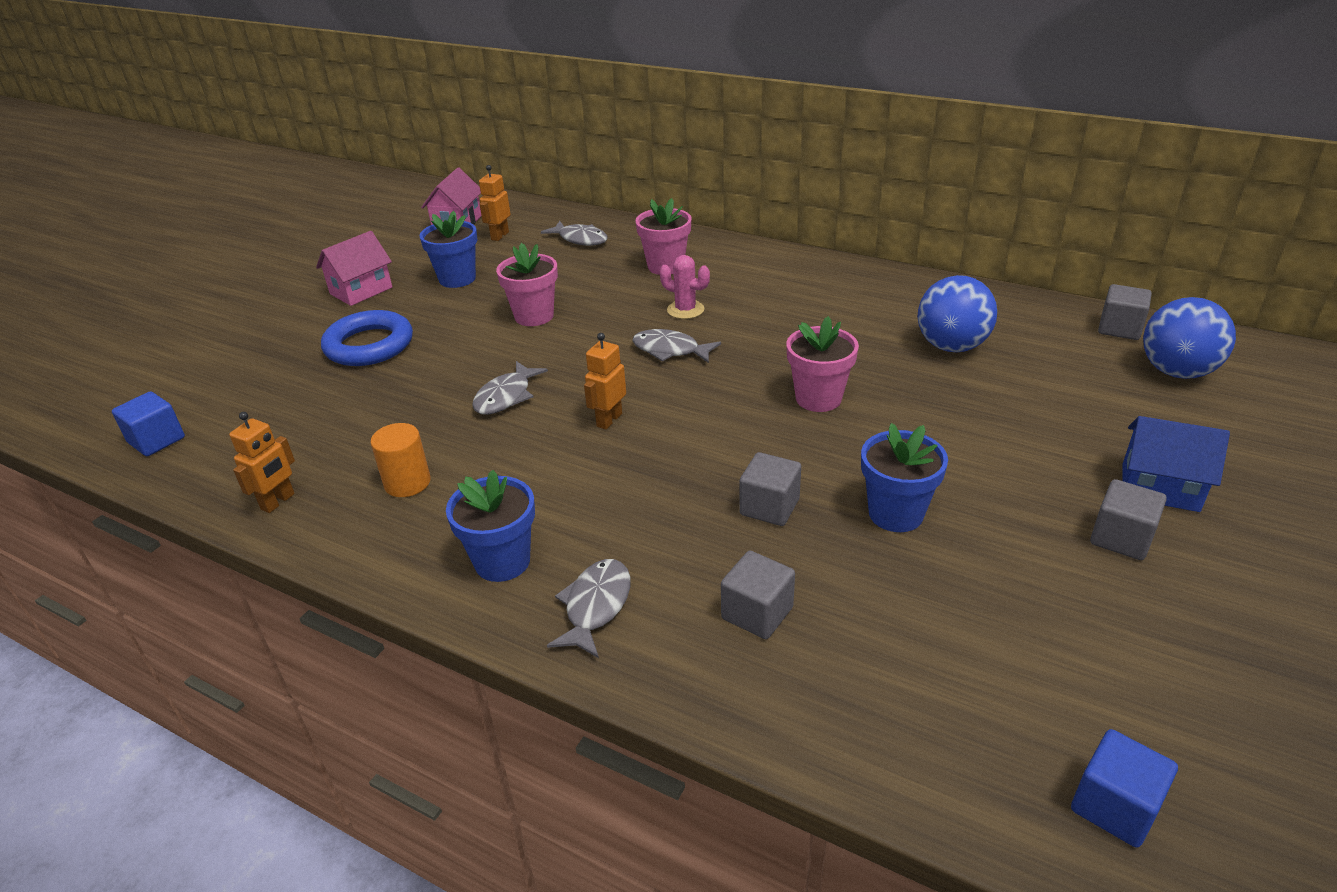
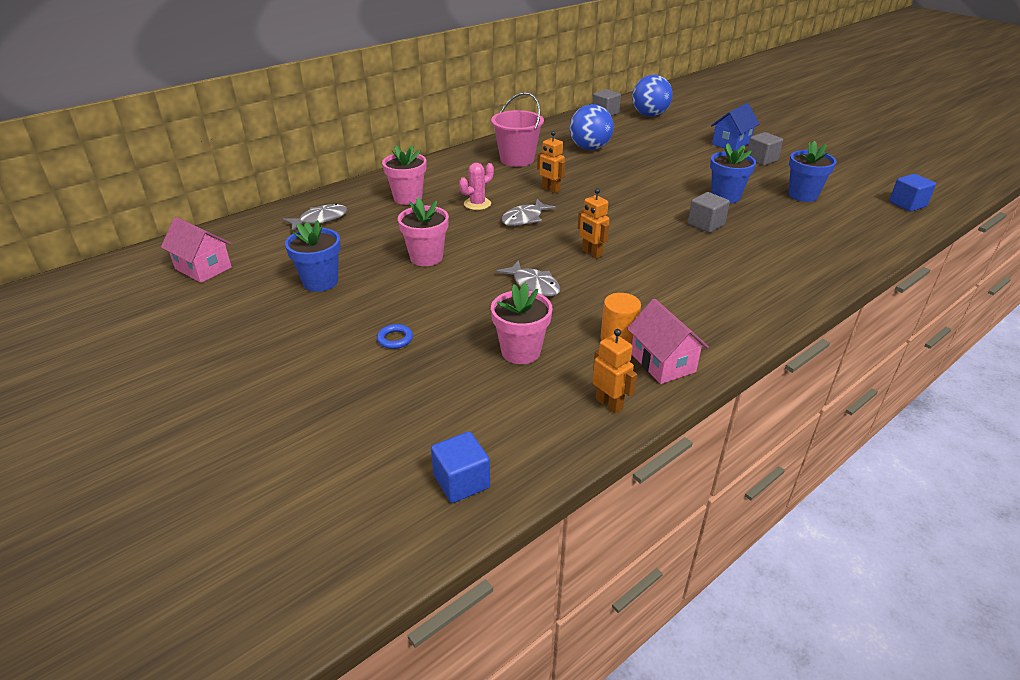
camera: 70 degrees left, 0 degrees up
pink house [316,231,392,306] -> pink house moved to [627,298,709,384]
blue ring [321,310,413,366] -> blue ring [377,324,413,349], size x0.42
blue flower pot [446,470,535,582] -> blue flower pot moved to [788,141,837,202]
orange robot [479,165,511,241] -> orange robot moved to [537,131,565,193]
grey fish [547,559,631,658] -> none
grey cube [721,551,795,639] -> none
pink flower pot [786,316,859,412] -> pink flower pot moved to [491,283,552,364]
none -> pink bucket [491,92,544,167]

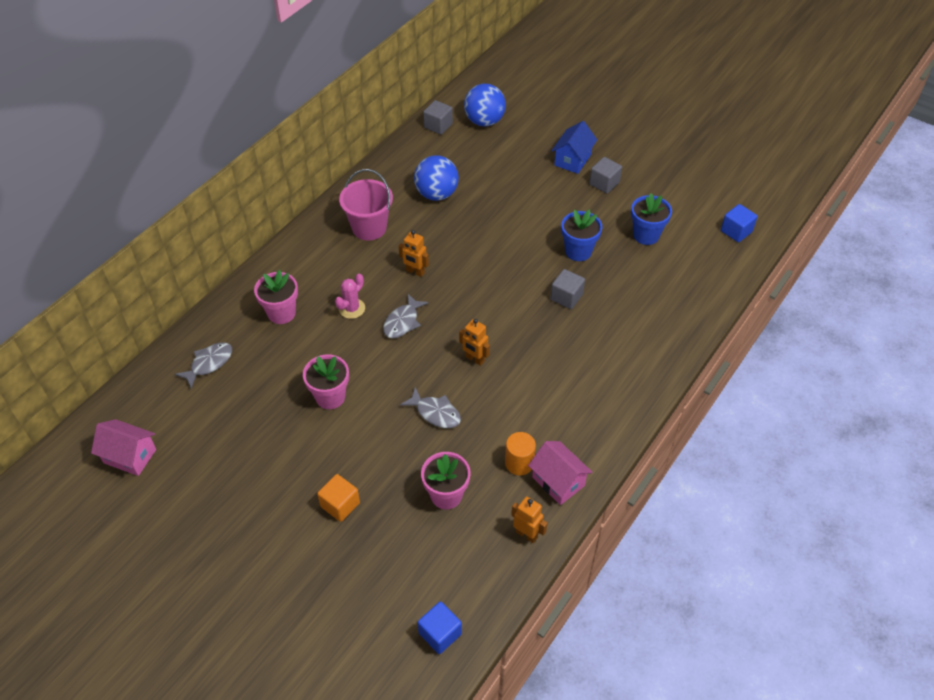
camera: 15 degrees left, 15 degrees up
blue flower pot [285,220,341,292] -> none
blue ring [377,324,413,349] -> orange cube [317,474,360,522]

